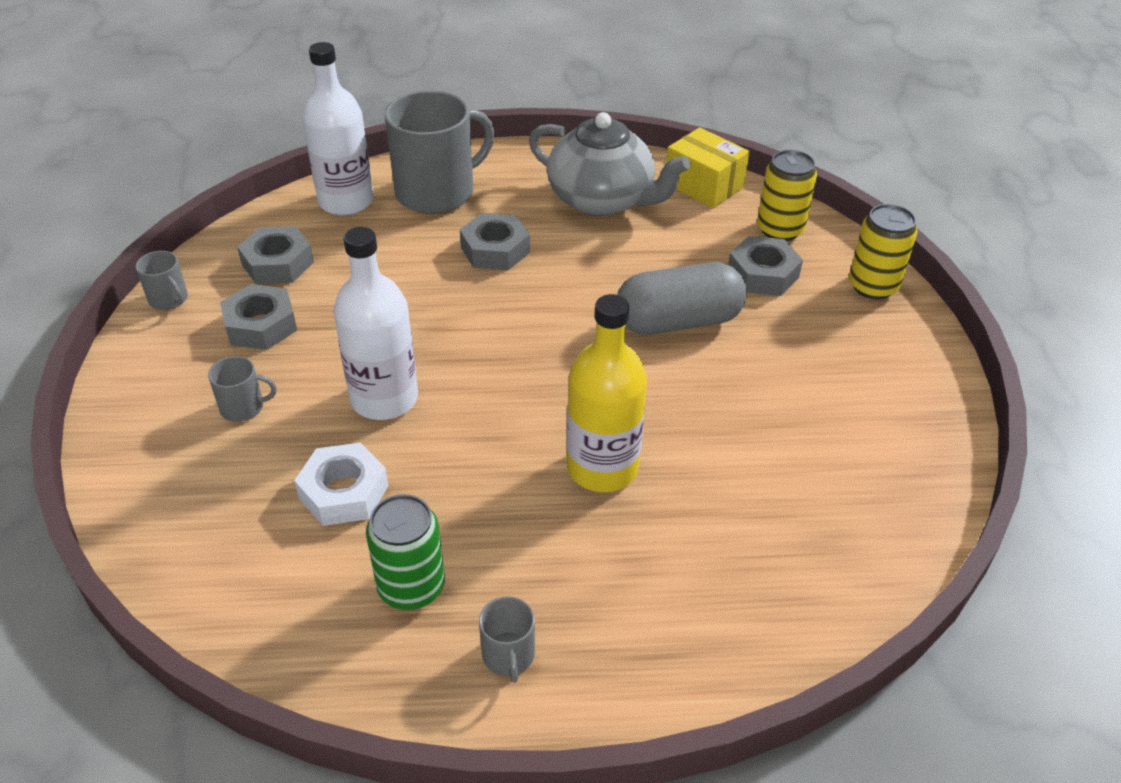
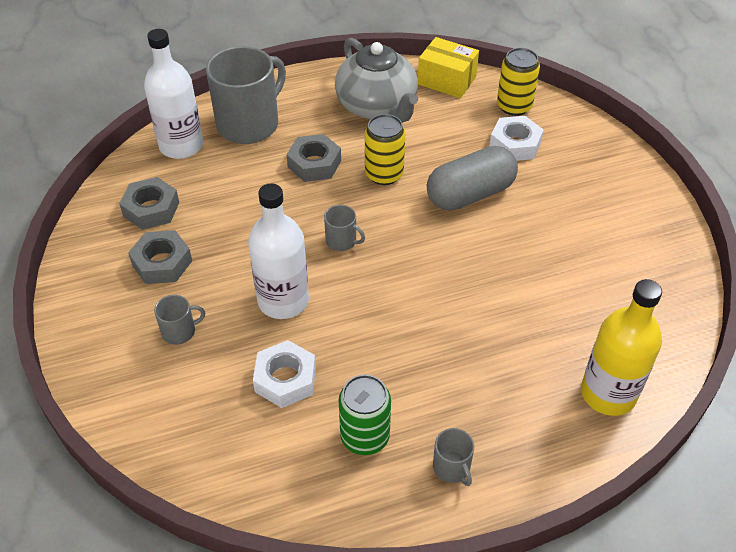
camera: 15 degrees left, 5 degrees up
grey mug [136,251,188,310] -> grey mug moved to [324,205,365,251]
grey teapot [529,112,691,216] -> grey teapot turned 45 degrees clockwise [335,38,418,123]
yellow bottle [567,294,647,492] -> yellow bottle moved to [581,279,662,416]
grey nut [728,236,803,296] -> white nut [489,116,544,161]
yellow can [849,204,917,300] -> yellow can moved to [365,114,405,185]

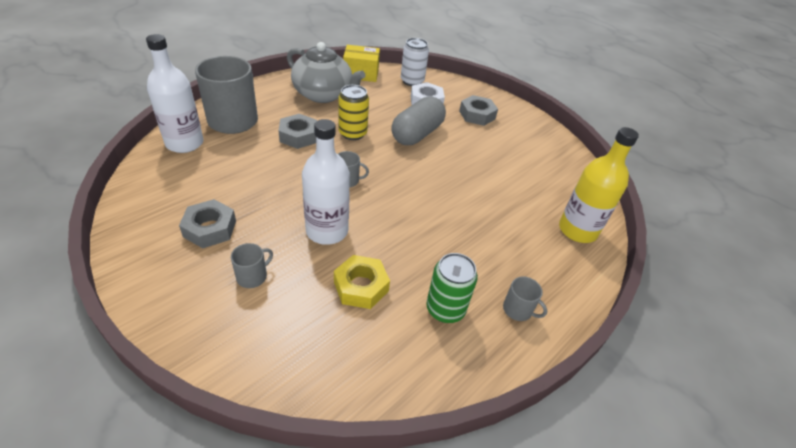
camera: 30 degrees left, 5 degrees down
grey nut [119,177,179,230] -> grey nut moved to [459,95,498,126]
white nut [253,340,316,408] -> yellow nut [334,255,390,309]
yellow can [497,48,540,116] -> white can [401,38,429,86]

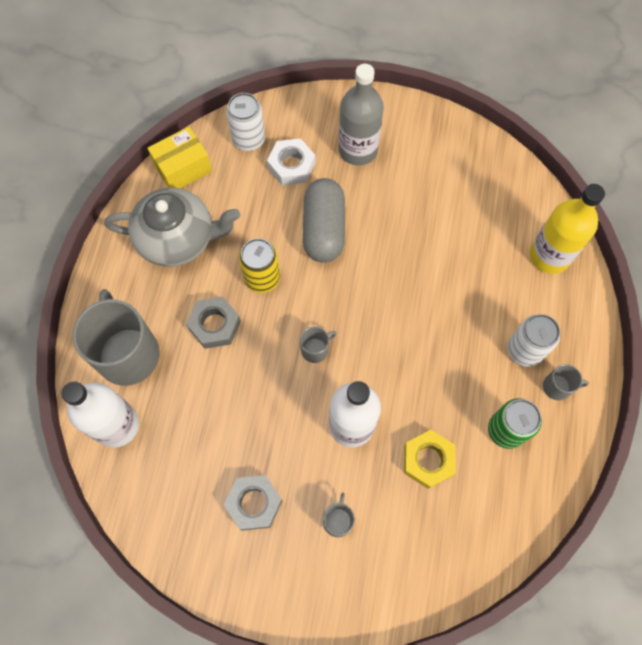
camera: 30 degrees left, 25 degrees up
grey nut [459,95,498,126] -> grey bottle [339,64,384,165]
none -> white can [507,314,560,367]

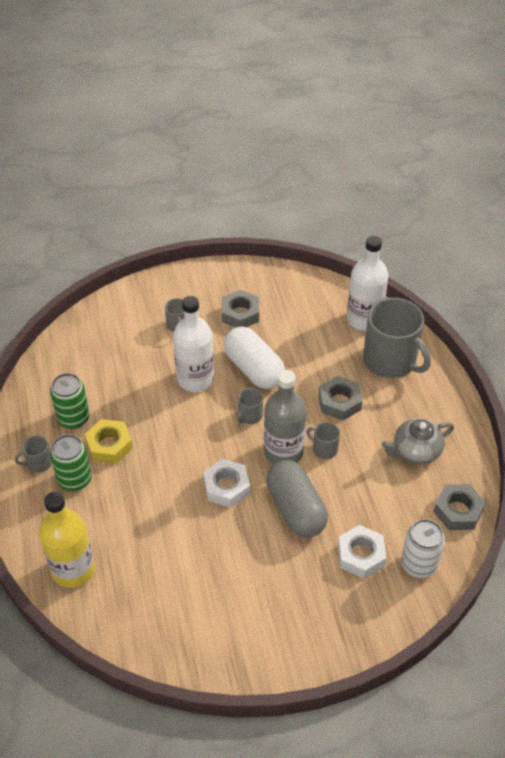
camera: 155 degrees right, 20 degrees down
grey teapot [104,187,240,267] -> grey teapot [382,418,454,464], size x0.65
yellow box [147,127,212,188] -> grey nut [433,484,486,530]
yellow can [239,238,280,293] -> grey mug [307,422,340,459]
grey bottle [339,64,384,165] -> grey bottle moved to [264,370,306,464]
yellow nut [404,430,456,489] -> yellow nut moved to [85,419,133,464]
white can [507,314,560,367] -> green can [50,434,92,491]
none -> white nut [203,459,250,508]
none -> white capsule [224,326,285,389]

